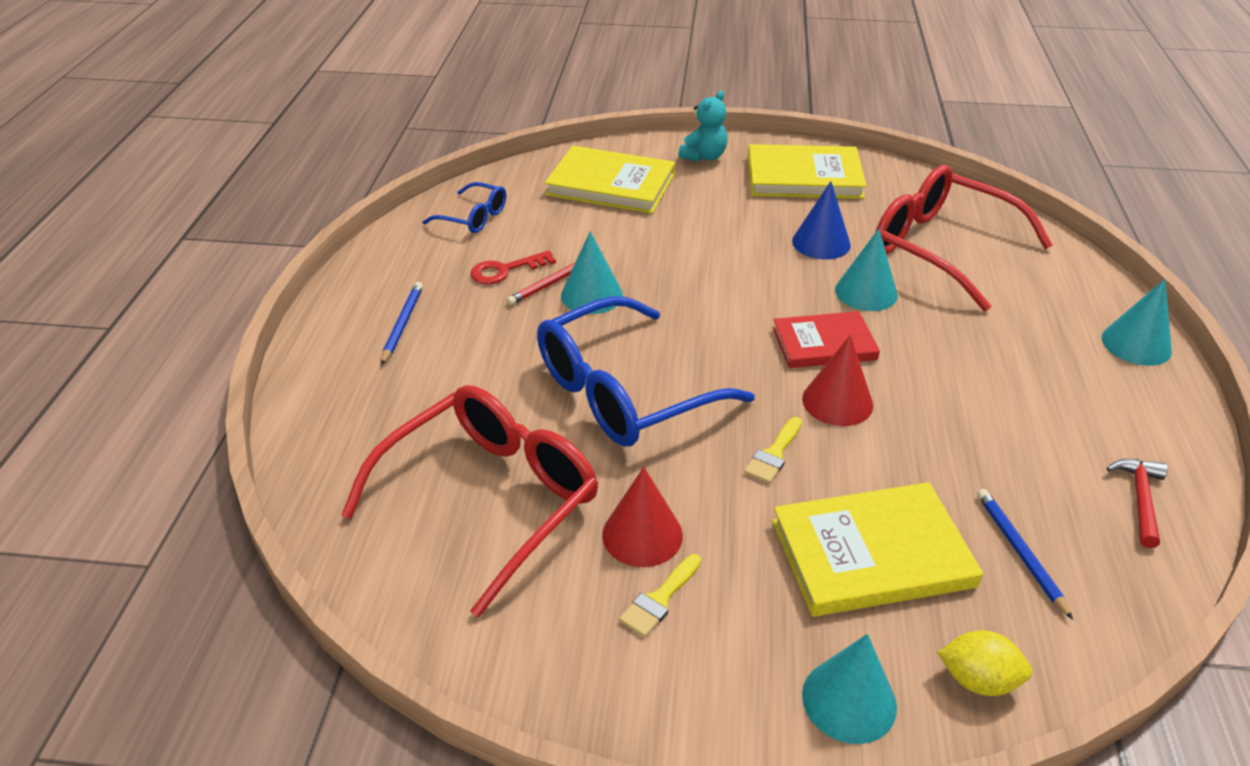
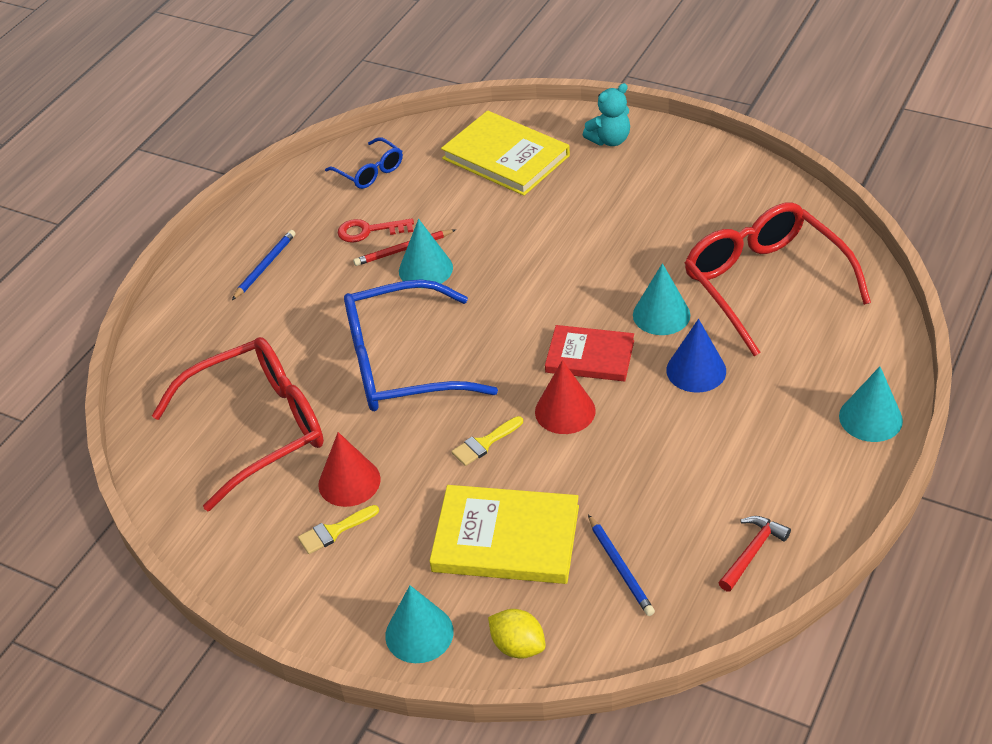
camera: 25 degrees right, 5 degrees up
yellow book [748,144,866,199] -> none
blue cone [792,181,851,259] -> blue cone moved to [666,319,726,393]
blue pencil [977,489,1073,620] -> blue pencil turned 150 degrees clockwise [588,515,655,616]

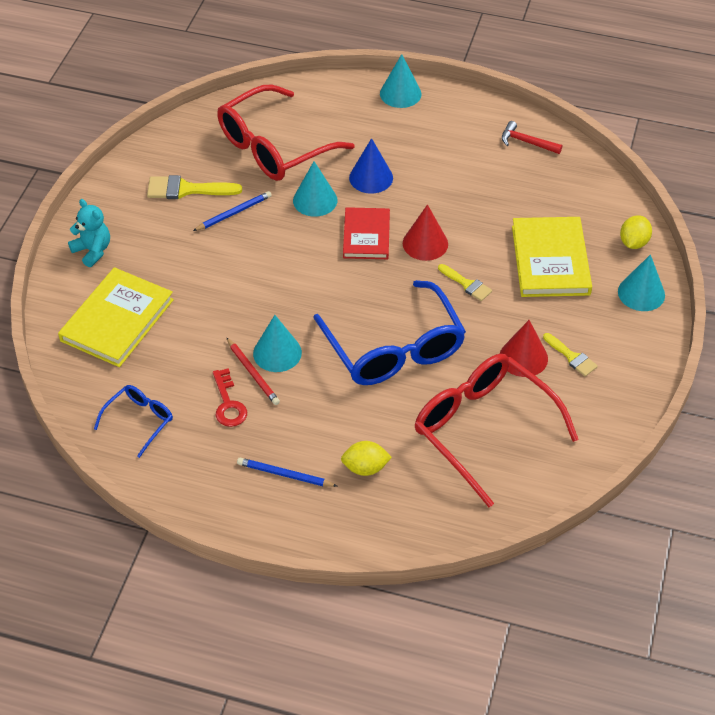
camera: 105 degrees left, 5 degrees up
blue pencil [588,515,655,616] -> blue pencil moved to [193,191,272,231]
none -> yellow brush [147,175,242,199]
none -> yellow lemon [341,441,392,476]

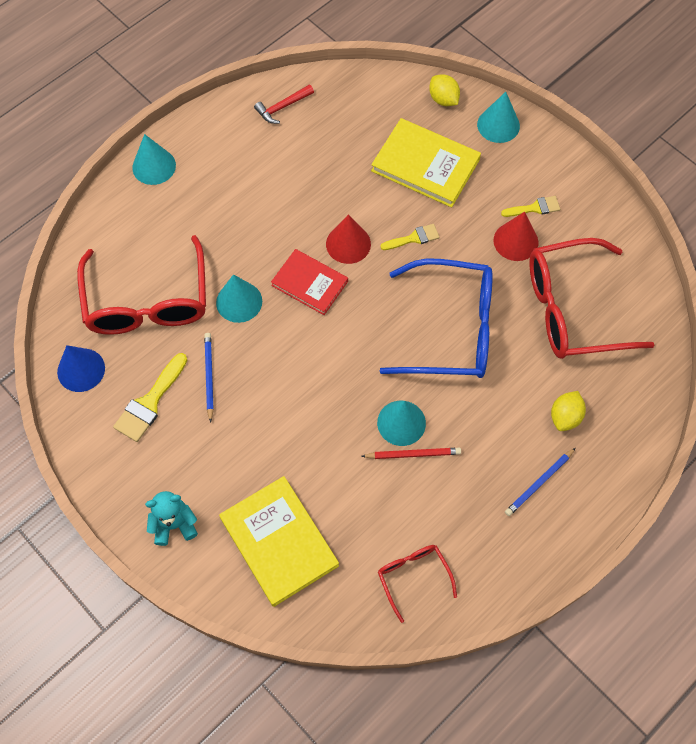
camera: 60 degrees left, 15 degrees up
blue glasses [94,385,173,458] -> red glasses [378,545,457,623]
red key [213,368,247,427] -> none
blue cone [349,138,393,194] -> blue cone moved to [57,345,105,392]

